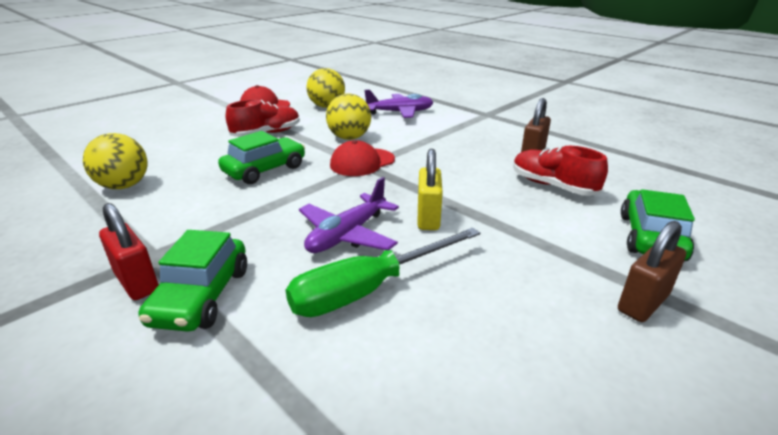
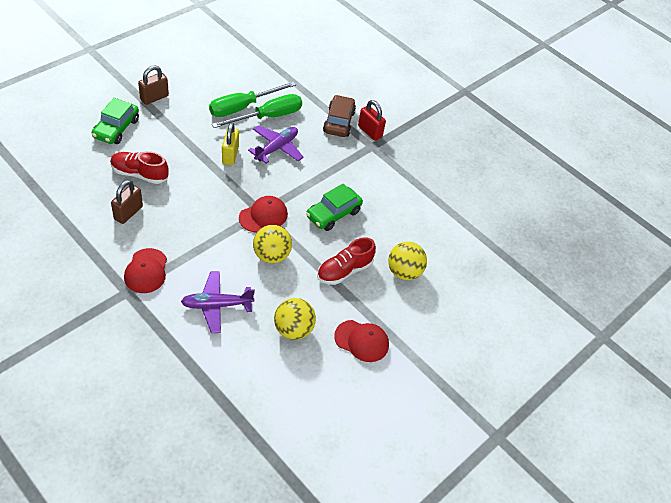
camera: 175 degrees right, 20 degrees up
yellow ball [83,133,148,189] -> yellow ball moved to [388,242,427,280]
green car [139,230,247,332] -> brown car [323,95,356,137]
red shoe [513,146,608,196] -> red shoe turned 150 degrees clockwise [110,151,169,184]
none -> red cap [124,248,167,293]
none -> green screwdriver [209,82,296,117]

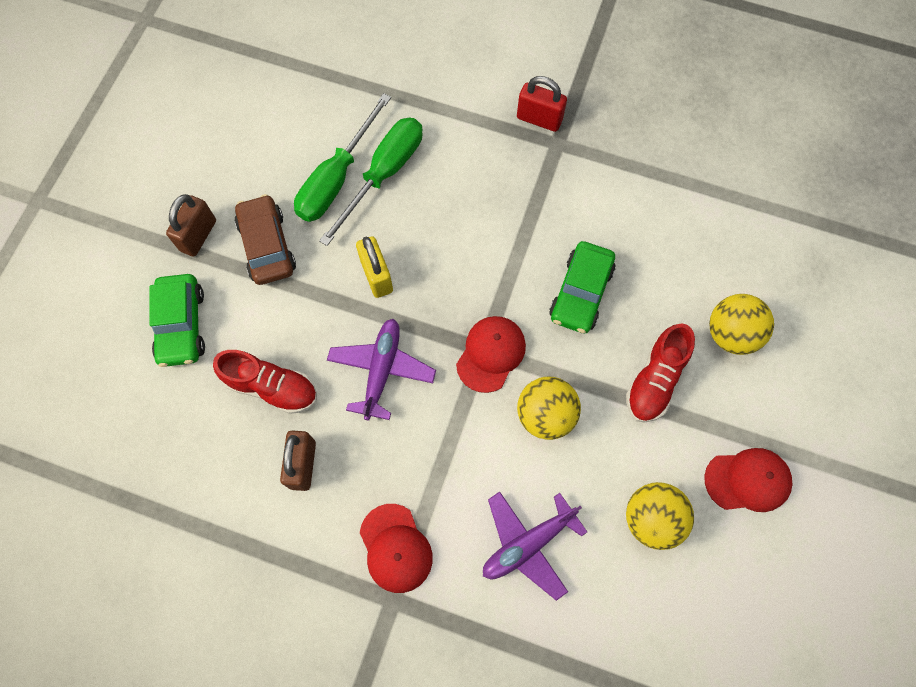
camera: 20 degrees left, 20 degrees up
red shoe [110,151,169,184] -> red shoe turned 150 degrees counterclockwise [213,350,317,414]
purple plane [248,125,304,164] -> purple plane moved to [327,319,436,421]
brown car [323,95,356,137] -> brown car moved to [235,194,296,285]

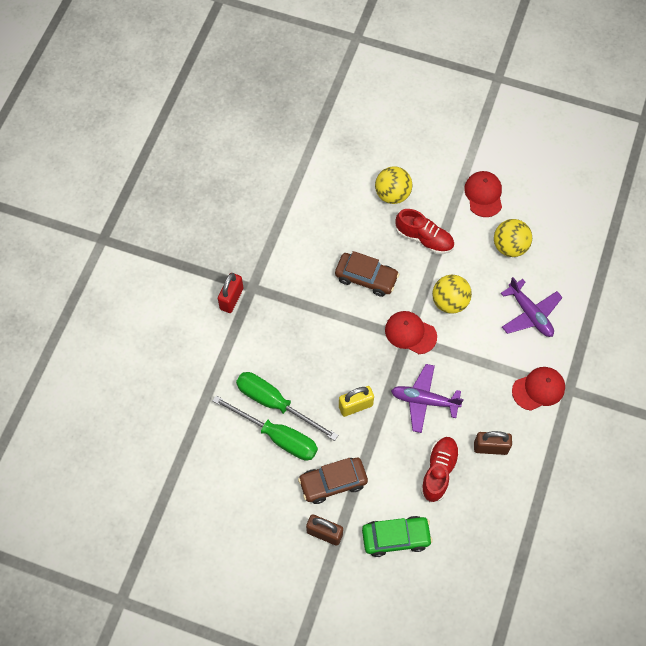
camera: 90 degrees left, 5 degrees down
green car [549,241,616,334] -> brown car [335,251,399,297]

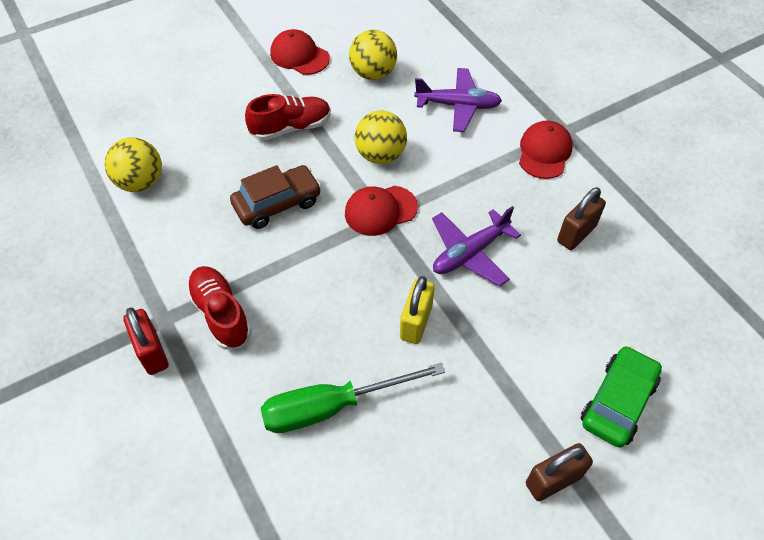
camera: 50 degrees left, 10 degrees down
green screwdriver [213,396,318,460] -> none
brown car [298,458,368,504] -> none
yellow ball [375,166,412,204] -> yellow ball moved to [105,138,162,192]
red shoe [420,437,460,502] -> red shoe moved to [186,266,251,350]

